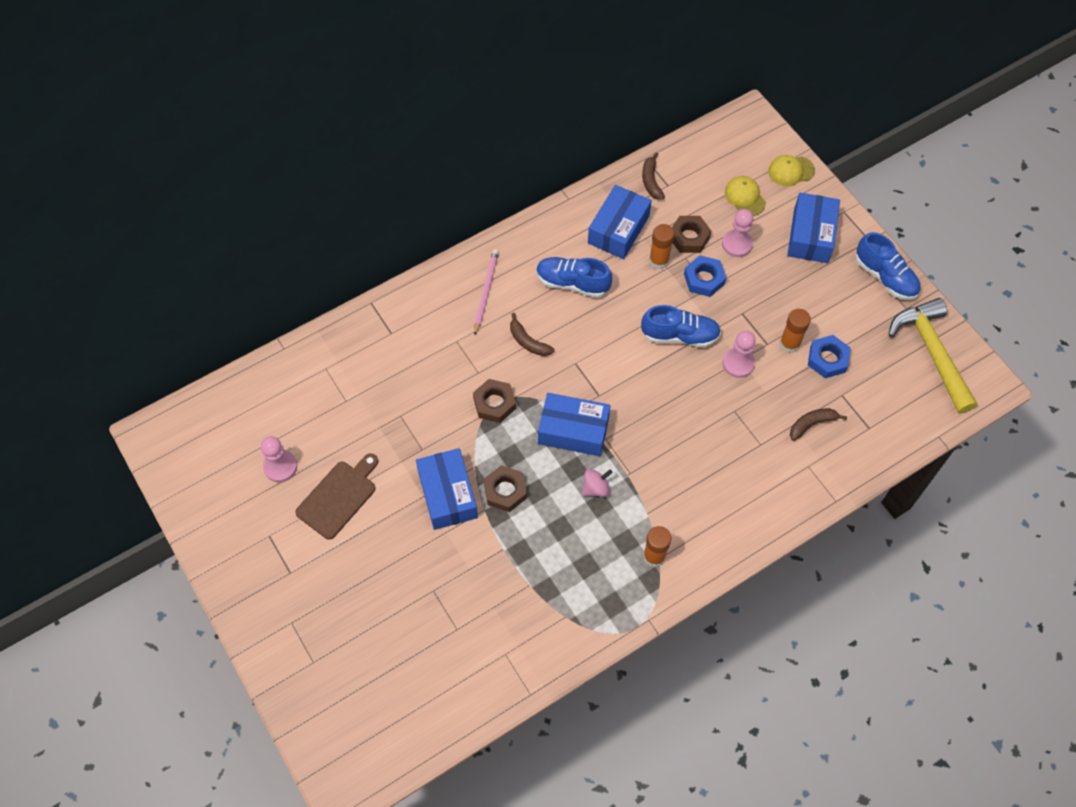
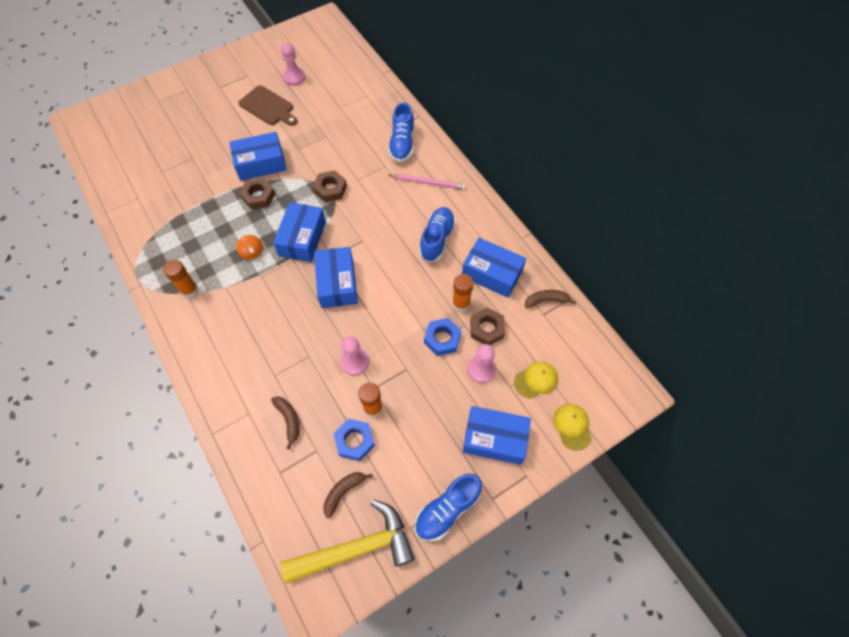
camera: 90 degrees right, 0 degrees up
brown banana [510,313,554,356] -> brown banana moved to [324,472,373,518]
pink spinning top [582,469,613,497] -> orange spinning top [236,235,263,260]
blue shoe [641,305,721,347] -> blue shoe moved to [388,102,414,162]
none -> blue box [314,247,358,308]

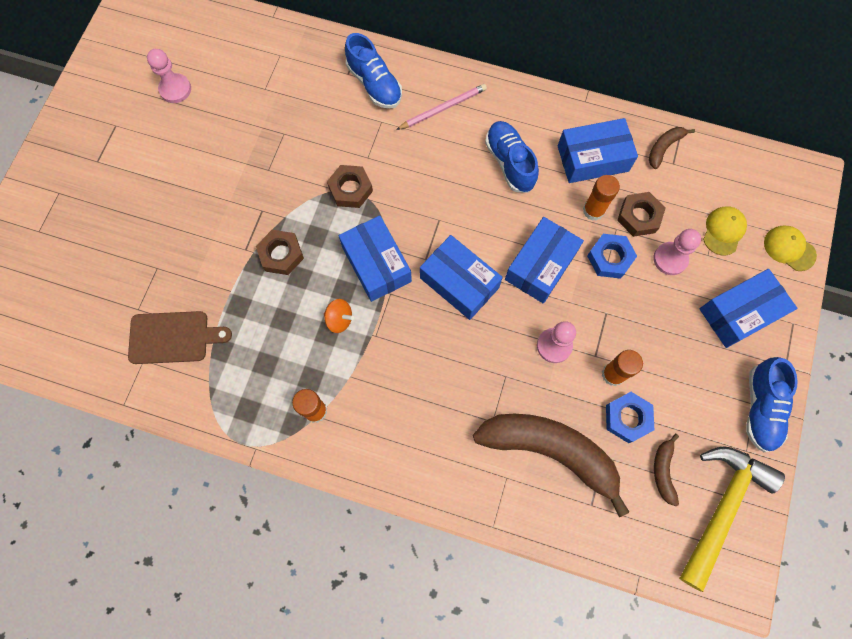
camera: 40 degrees left, 10 degrees up
blue box [229,132,287,181] -> blue box moved to [505,217,584,304]
brown cutting board [238,85,298,126] -> brown cutting board moved to [128,311,232,364]
brown banana [271,396,300,450] -> brown banana [473,414,629,517], size x2.34

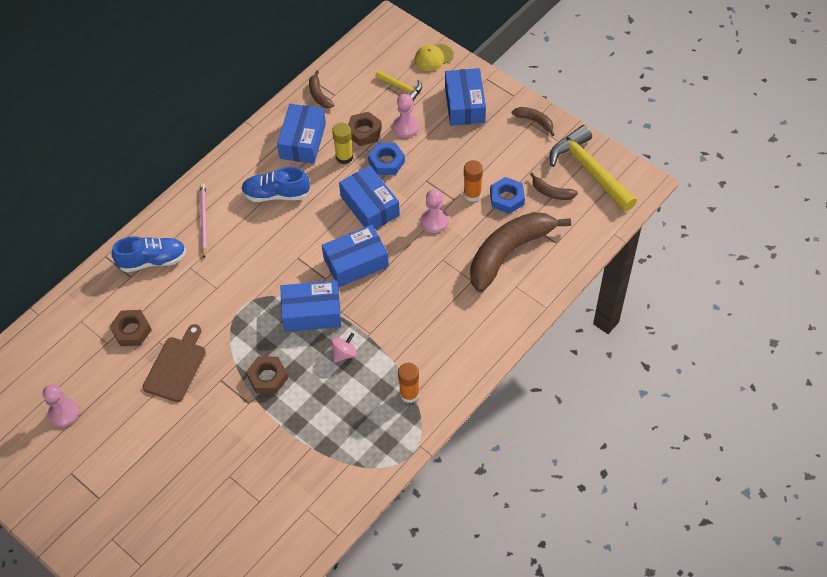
camera: 65 degrees left, 15 degrees down
brown cutting board [128,311,232,364] -> brown cutting board moved to [143,324,206,402]
orange spinning top [324,299,354,333] -> pink spinning top [331,333,357,363]
brown nut [327,165,373,208] -> brown nut moved to [110,310,151,346]
orange glue stick [583,175,620,221] -> yellow glue stick [332,123,353,164]
yellow cap [703,207,747,255] -> yellow hammer [375,70,422,101]
blue shoe [746,357,798,452] -> brown banana [512,107,555,136]

